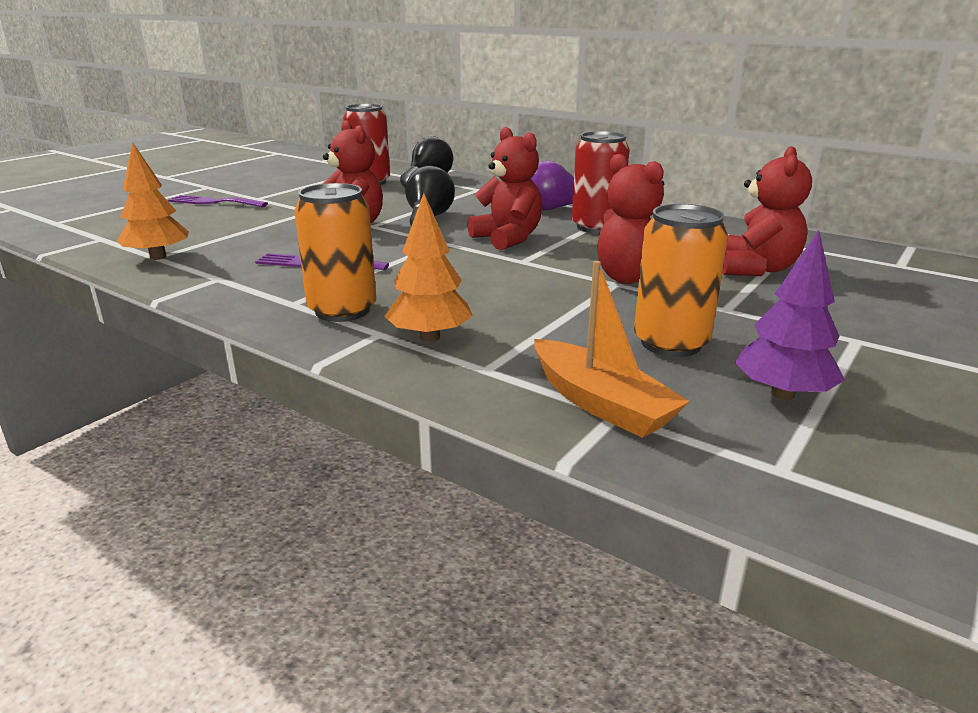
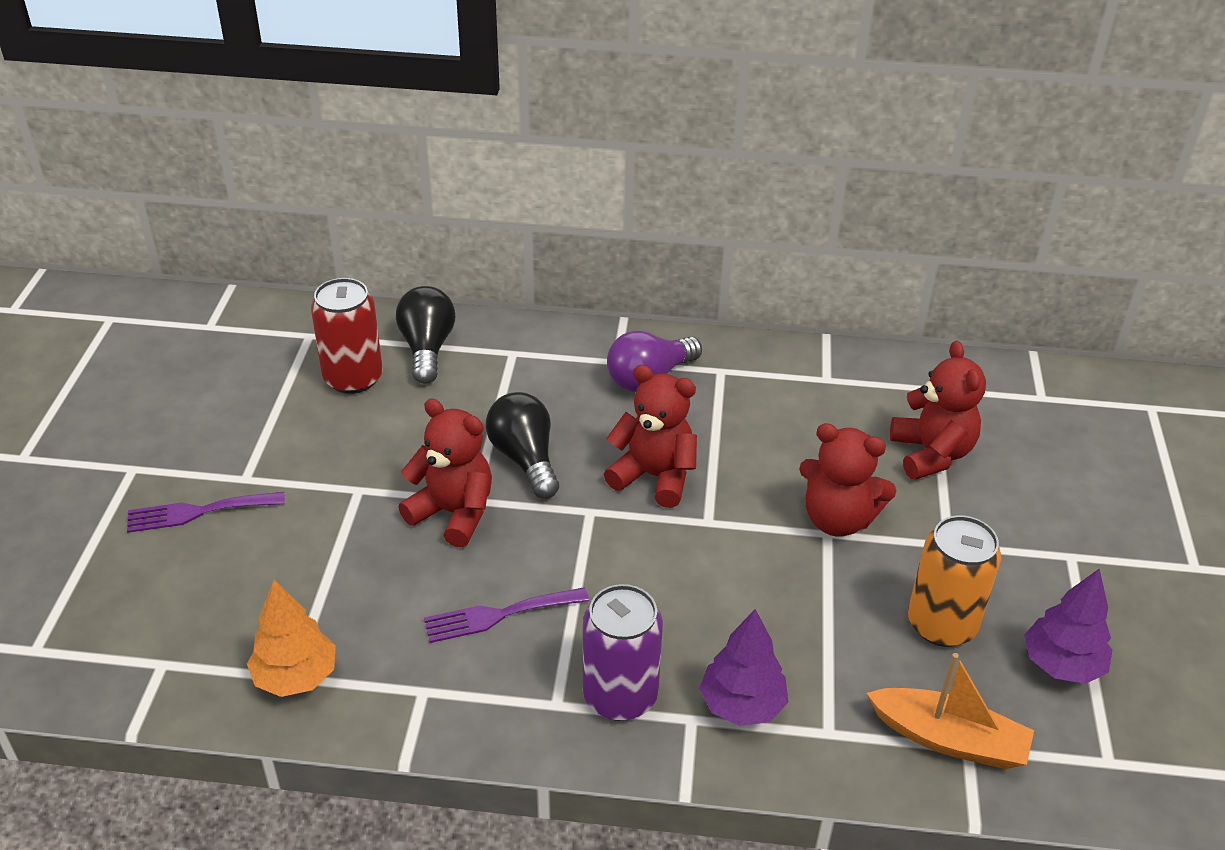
camera: 30 degrees left, 15 degrees up
orange can [294,183,376,322] -> purple can [583,584,663,721]
orange tree [384,193,473,342] -> purple tree [699,609,788,726]
red can [572,131,630,234] -> none

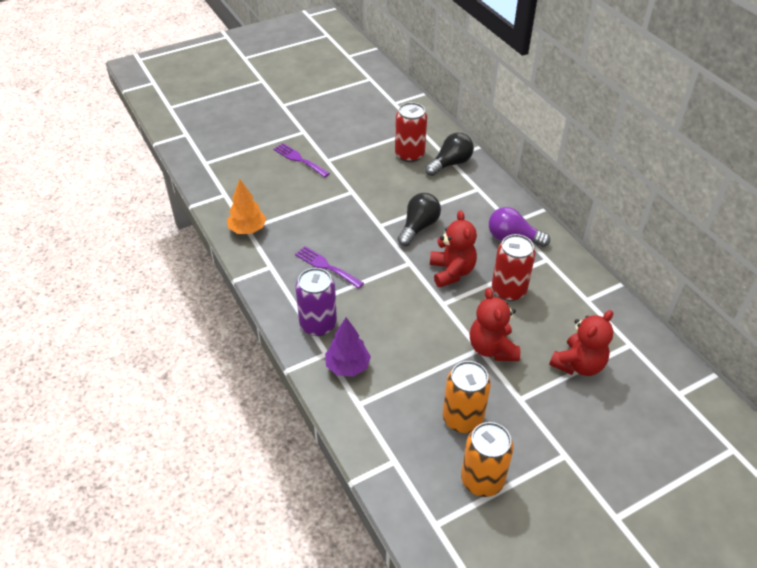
camera: 55 degrees right, 5 degrees up
red teddy bear [398,398,492,548] -> none
orange boat [866,653,1034,769] -> none
purple tree [1024,569,1112,684] -> orange can [461,422,514,497]
none -> red can [492,234,535,301]

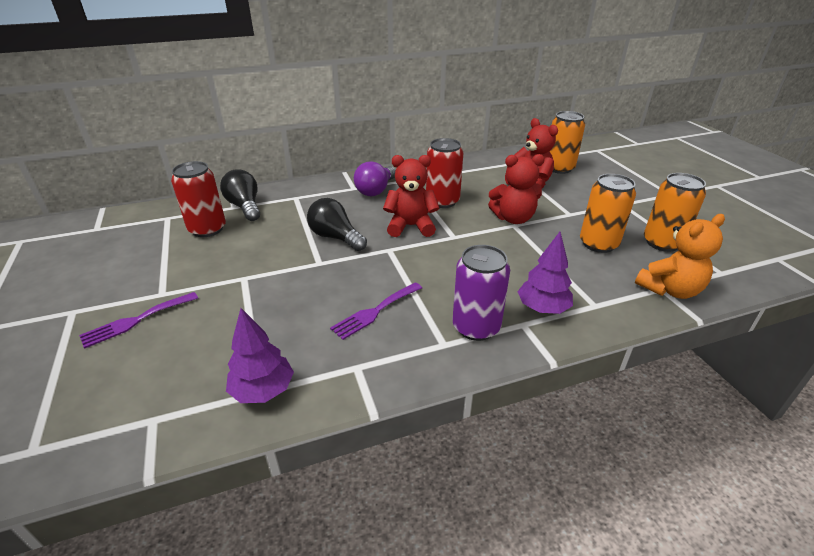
camera: 80 degrees left, 10 degrees down
orange tree [227,179,266,234] -> purple tree [226,308,294,403]
none -> orange can [549,111,585,174]
none -> orange teddy bear [635,214,725,299]

